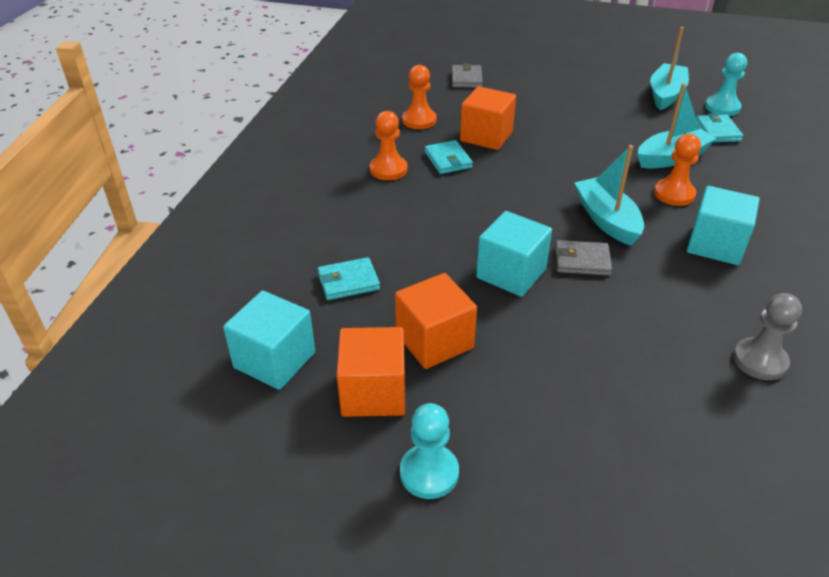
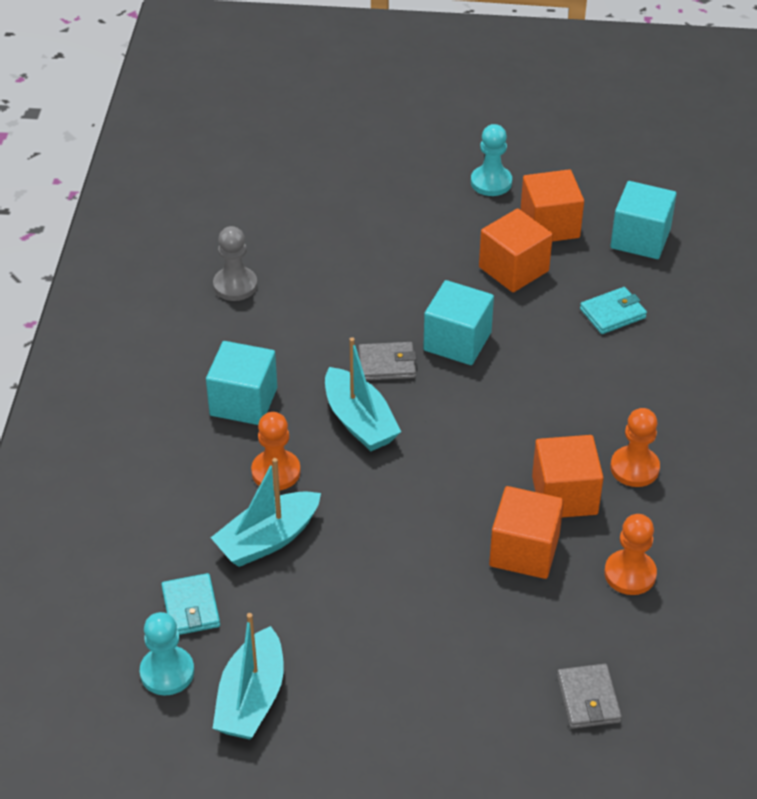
camera: 170 degrees right, 5 degrees up
turquoise wallet [425,140,473,174] -> orange cube [532,435,604,518]

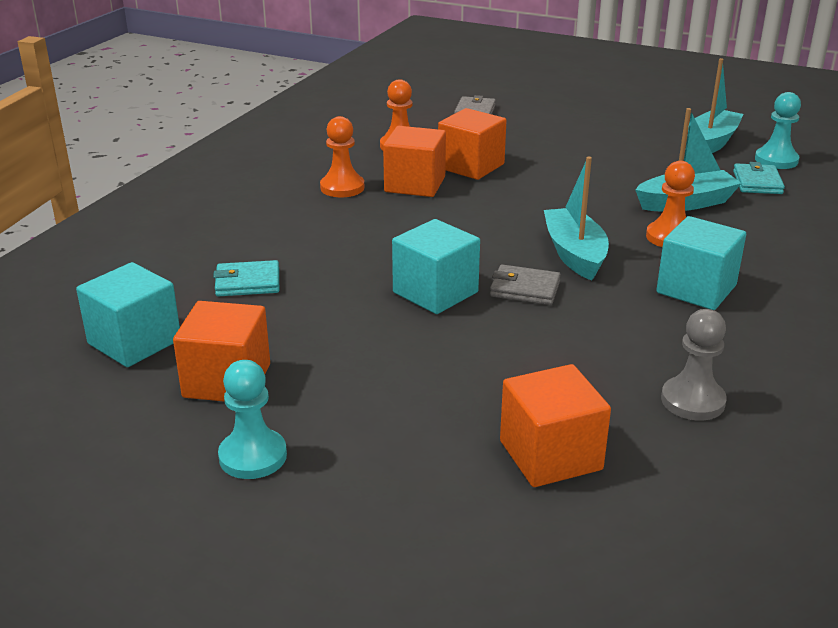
camera: 160 degrees left, 15 degrees down
orange cube [479,208,553,292] -> orange cube moved to [500,364,611,487]

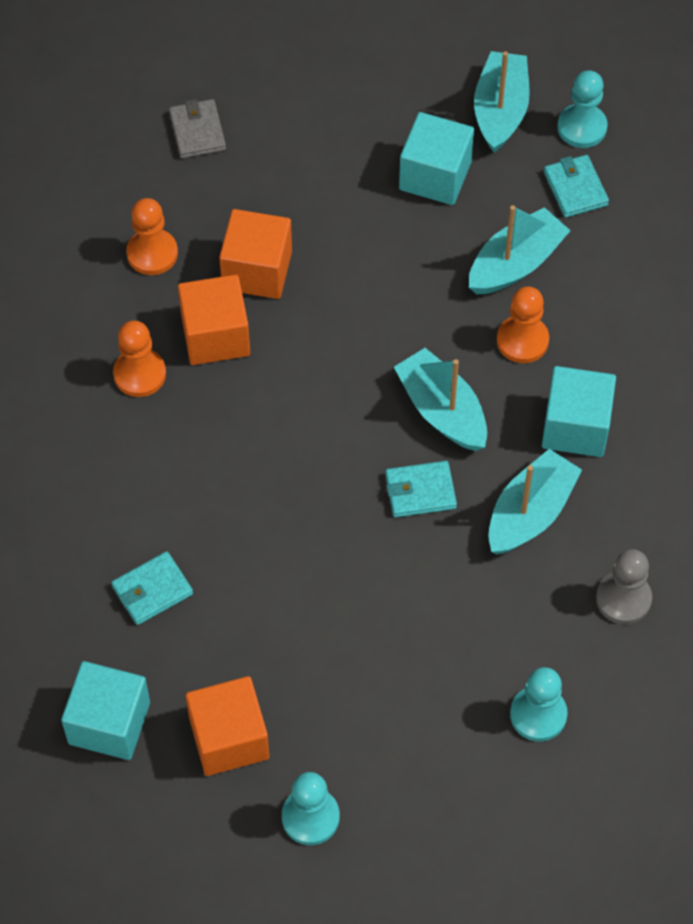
camera: 25 degrees left, 30 degrees up
turquoise cube [392,219,480,314] -> turquoise cube moved to [399,112,474,205]
grey wallet [490,264,561,305] -> turquoise wallet [385,461,457,517]
orange cube [500,364,611,487] -> turquoise pawn [510,667,568,741]
none -> turquoise boat [488,449,582,555]

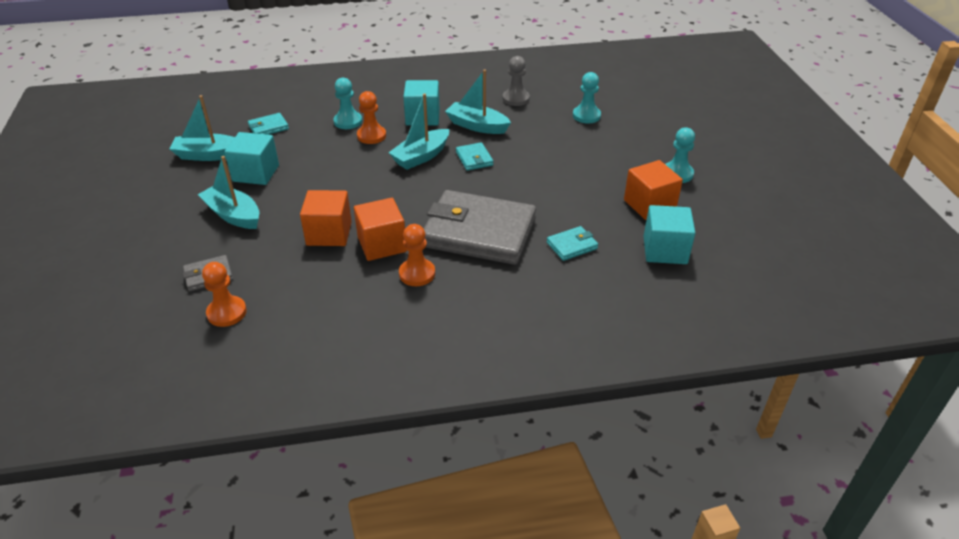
camera: 100 degrees left, 20 degrees down
turquoise wallet [111,551,193,625] -> turquoise wallet turned 75 degrees counterclockwise [546,226,598,261]
orange pawn [126,198,178,275] -> orange pawn moved to [202,262,247,327]
turquoise boat [469,205,571,295] -> turquoise boat moved to [198,156,259,229]
turquoise pawn [557,70,607,148] -> turquoise pawn moved to [333,78,362,129]
none -> grey wallet [423,190,536,265]

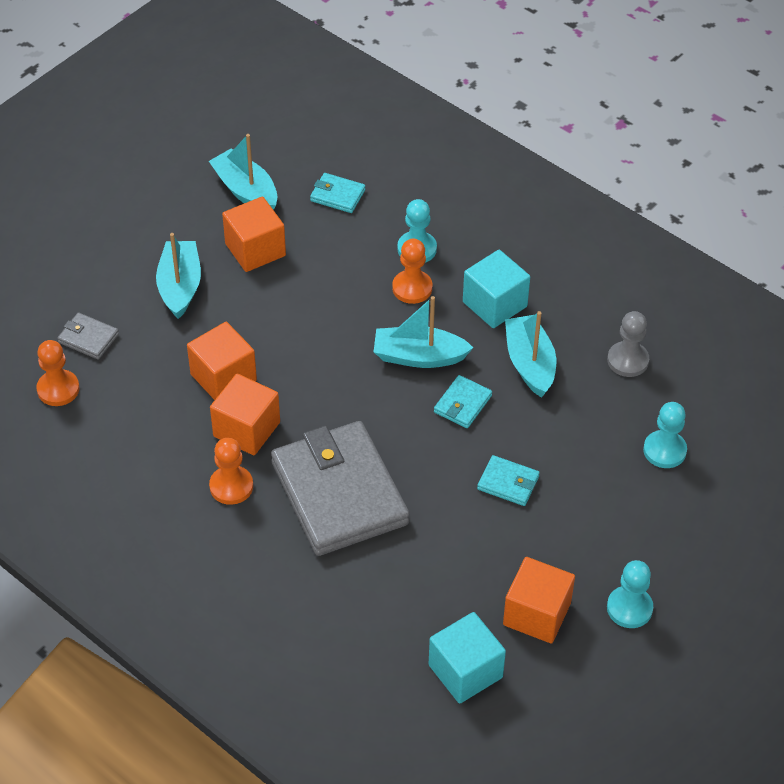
camera: 50 degrees right, 10 degrees up
turquoise cube [225,132,279,185] -> orange cube [222,196,286,272]
turquoise wallet [546,226,598,261] -> turquoise wallet moved to [477,455,540,506]

